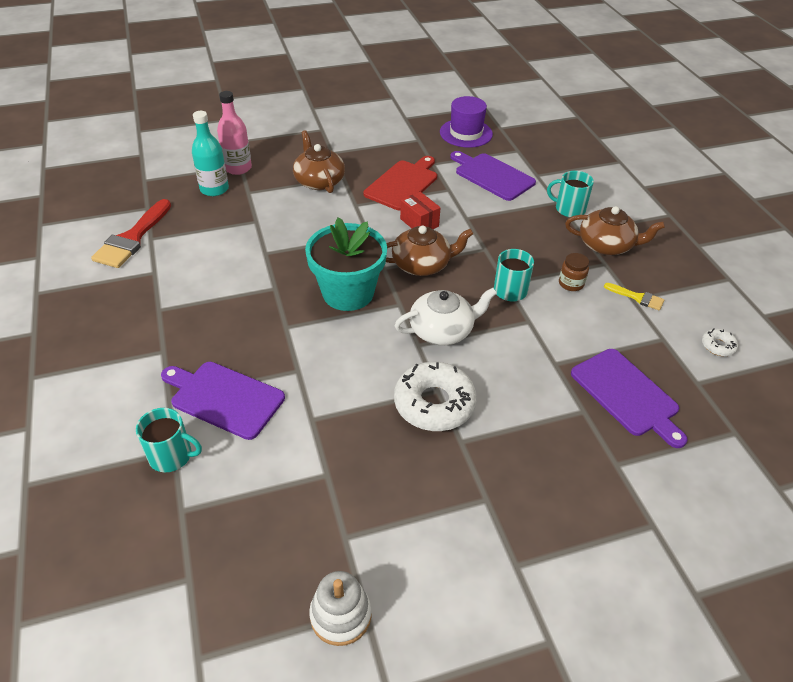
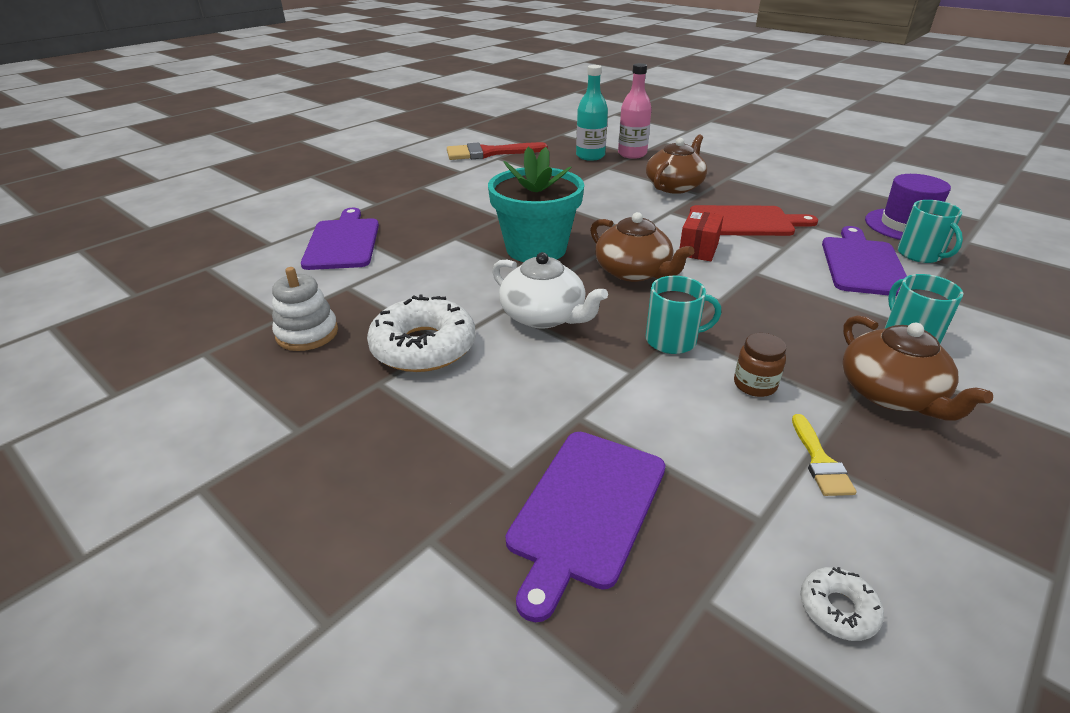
camera: 60 degrees right, 10 degrees down
turquoise mug [136,408,202,472] -> turquoise mug moved to [898,200,963,263]
white stacking toy [309,571,371,646] -> white stacking toy moved to [272,267,338,351]

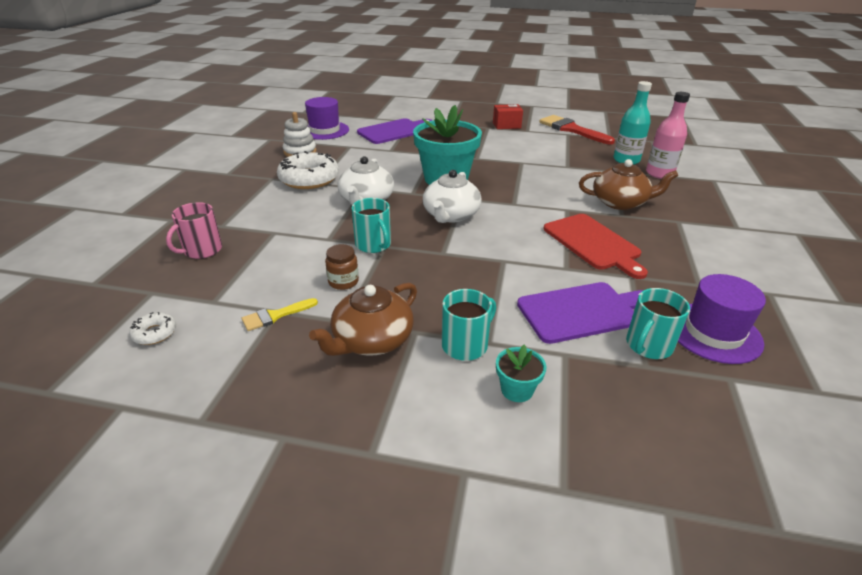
camera: 60 degrees right, 0 degrees up
purple cutting board [506,432,665,622] -> pink mug [166,202,222,259]
brown teapot [590,212,694,282] -> white teapot [423,170,482,223]
red box [679,210,724,261] -> red box moved to [493,104,523,129]
none -> purple hat [305,97,349,140]
none -> turquoise flower pot [496,344,547,402]

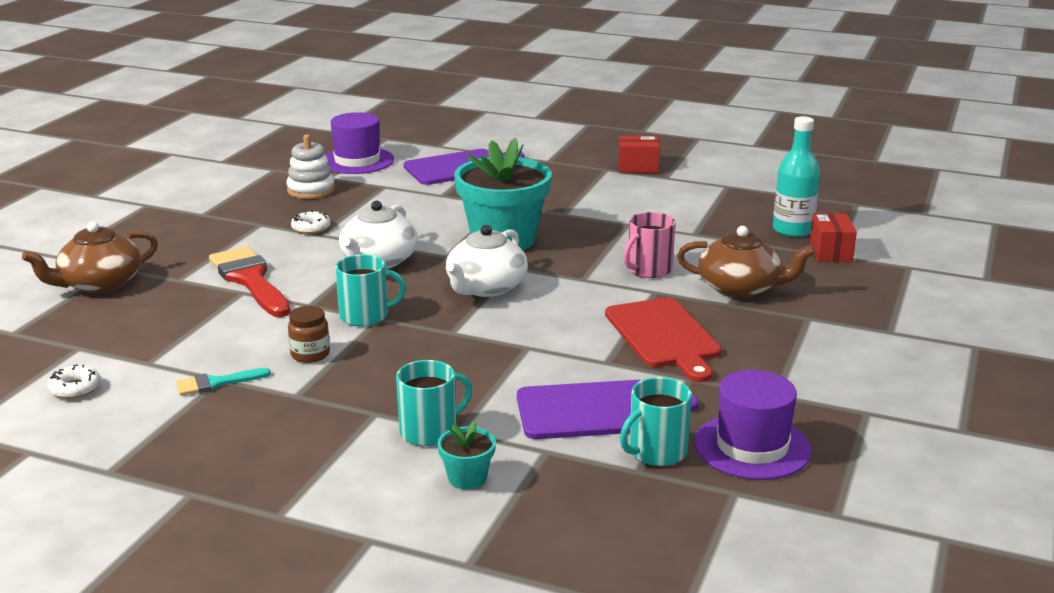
camera: 10 degrees right, 10 degrees down
pink mug [166,202,222,259] -> pink mug moved to [623,212,675,278]
yellow brush [242,298,318,331] -> turquoise brush [176,368,271,396]
white donut [277,151,339,189] -> white donut [291,210,331,234], size x0.46
brown teapot [309,283,417,356] -> brown teapot moved to [22,222,158,293]
turquoise mug [352,198,391,253] -> turquoise mug turned 75 degrees counterclockwise [335,254,406,326]
red brush [539,115,615,144] -> red brush moved to [209,246,291,317]
pink bottle [646,92,690,179] -> red box [810,213,857,262]

